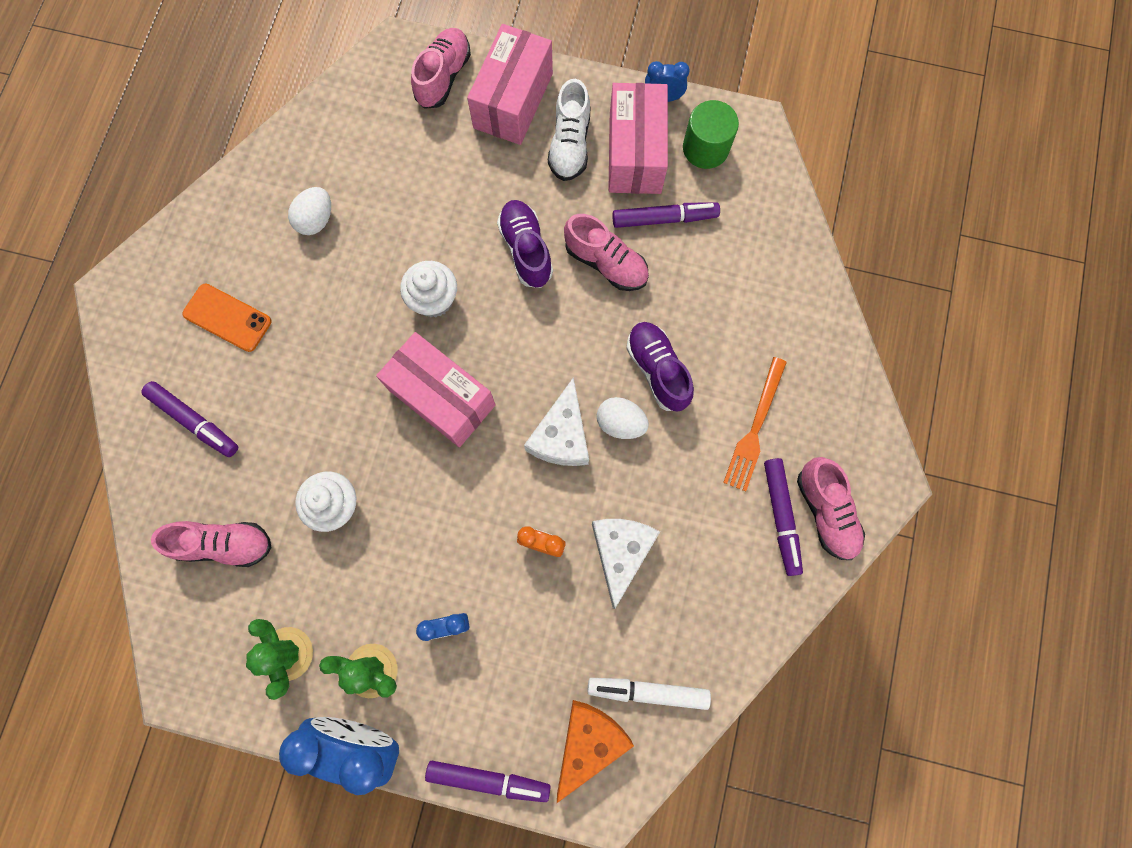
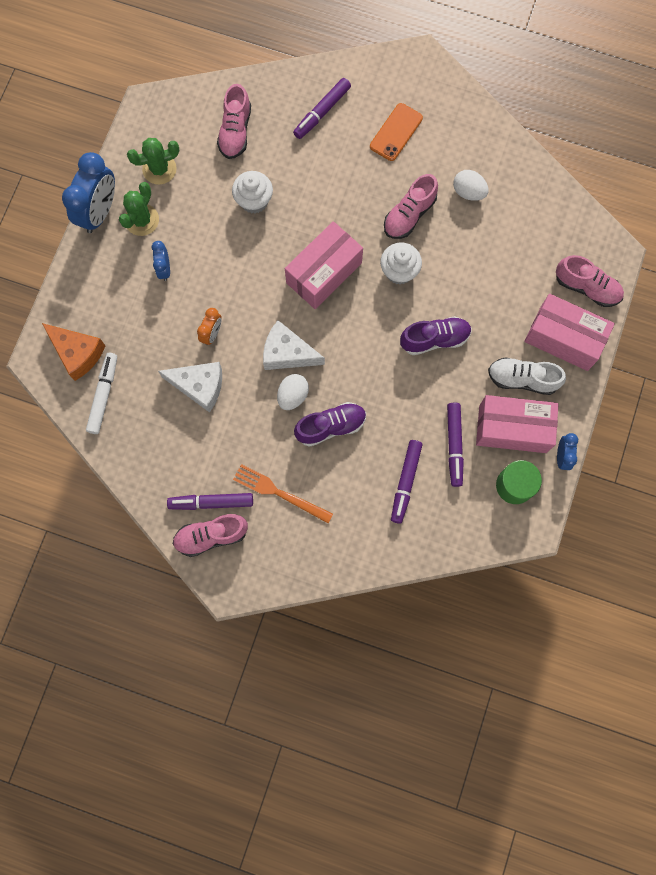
camera: 95 degrees right, 0 degrees up
purple marker [425,761,551,802] -> purple marker moved to [391,440,423,524]
pink shoe [564,214,649,291] -> pink shoe moved to [384,174,438,239]

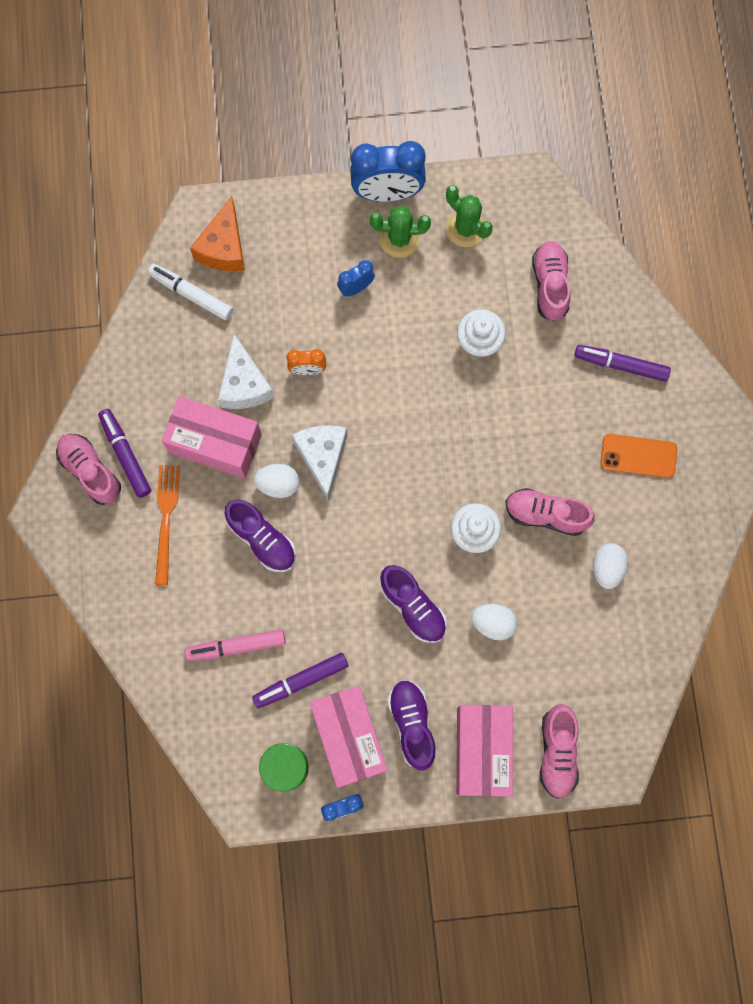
camera: 65 degrees right, 0 degrees up
white marker [86,353,117,434] -> white marker turned 135 degrees counterclockwise [148,264,233,320]
pink shoe [217,84,251,159] -> pink shoe turned 105 degrees clockwise [532,241,571,322]
pink box [285,221,363,309] -> pink box moved to [162,396,262,478]
purple marker [391,440,423,524] -> pink marker [185,629,286,661]
white shoe [488,357,566,395] -> purple shoe [387,680,437,770]
none -> white egg [471,604,517,640]

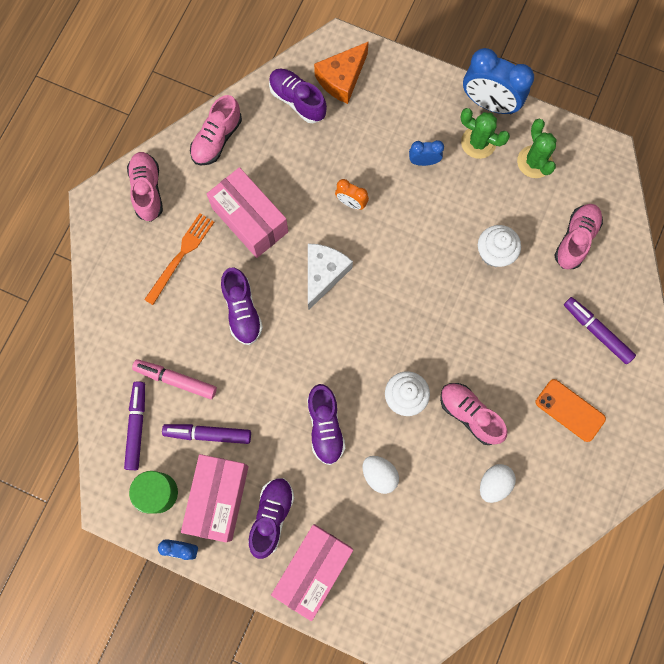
camera: 30 degrees right, 0 degrees up
purple marker [98,409,151,498] -> purple marker moved to [124,381,145,470]
white marker [148,264,233,320] -> purple shoe [269,69,327,123]
white cheese [218,334,275,409] -> none
white egg [253,464,300,498] -> none
pink shoe [540,704,579,799] -> pink shoe moved to [190,95,242,166]

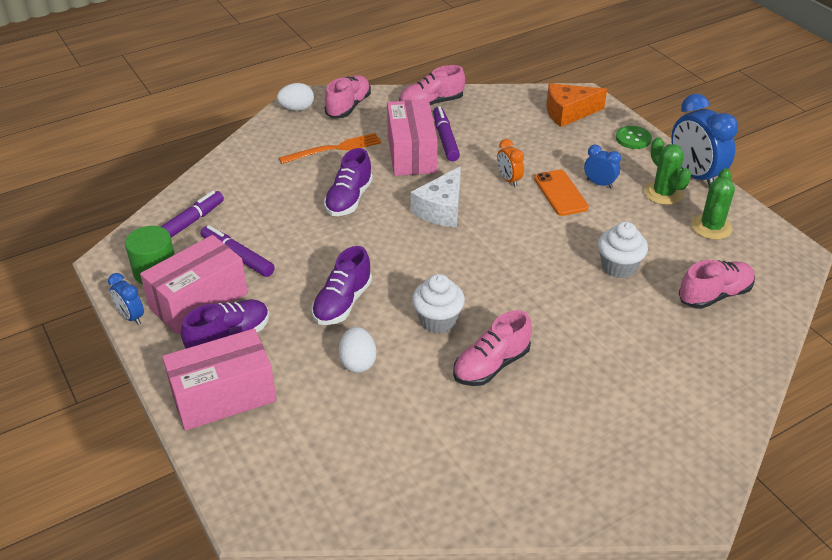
camera: 35 degrees right, 35 degrees down
pink marker [132,359,217,399] -> none
purple shoe [269,69,327,123] -> none
white cheese [308,243,353,310] -> white cheese turned 150 degrees clockwise [411,166,461,227]
pink shoe [440,383,507,445] -> pink shoe turned 120 degrees counterclockwise [453,310,532,386]
white egg [480,464,516,503] -> white egg moved to [277,83,314,111]
orange phone [536,379,606,442] -> orange phone moved to [534,170,589,216]
purple marker [564,297,636,364] -> purple marker moved to [433,106,460,161]
none -> green button [616,126,652,149]

